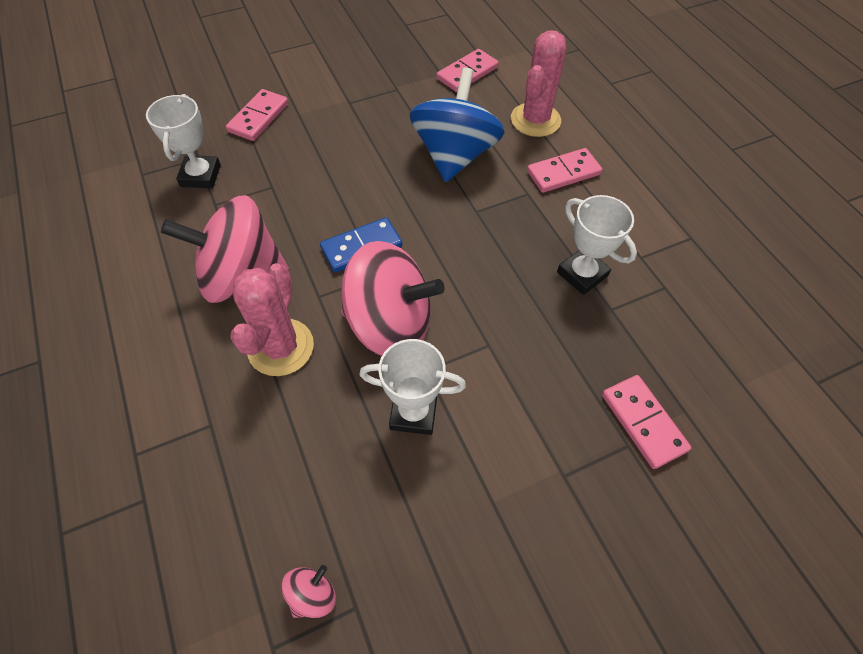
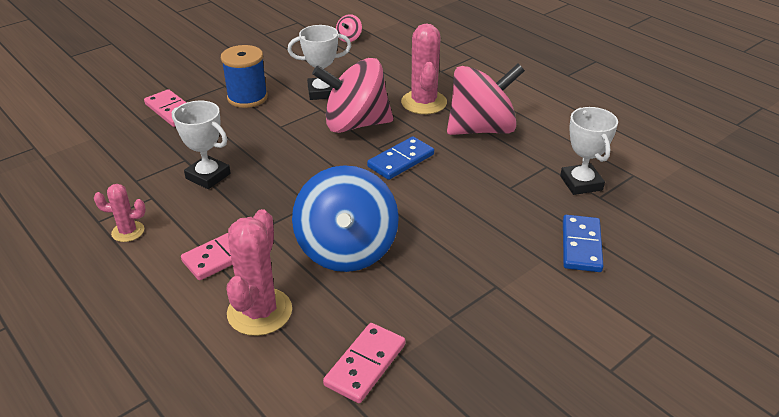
camera: 165 degrees right, 20 degrees down
pink domino [226,89,289,141] -> blue domino [563,215,603,272]
none -> pink cactus [94,184,146,242]
none -> blue spool [221,45,268,108]

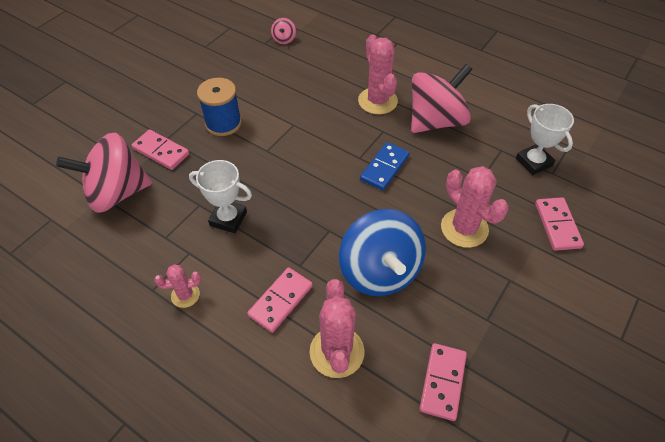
camera: 15 degrees left, 15 degrees up
white trophy [288,25,351,100] -> none
pink spinning top [312,58,393,133] -> pink spinning top moved to [56,133,152,213]
blue domino [563,215,603,272] -> pink domino [535,197,584,251]
none -> pink cactus [441,166,509,248]

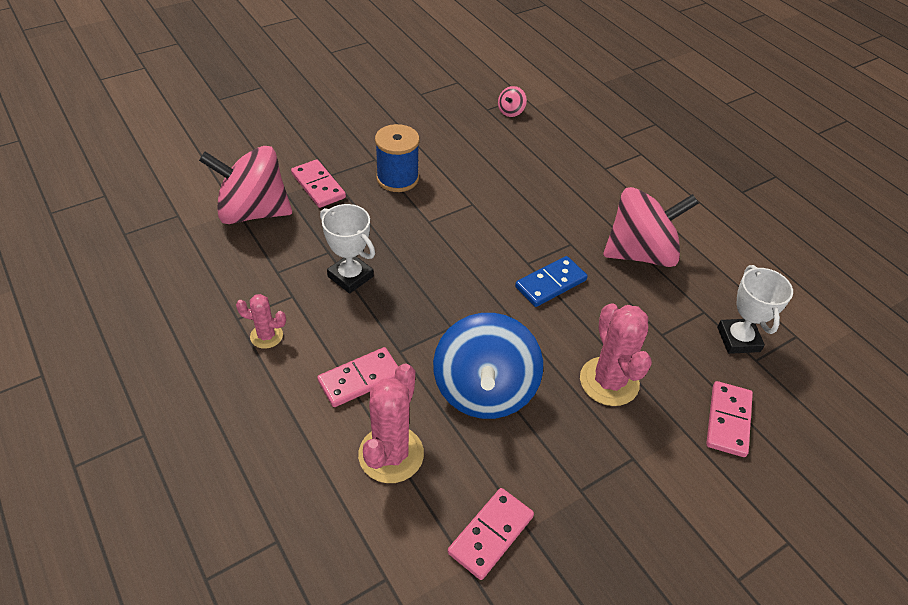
camera: 20 degrees right, 5 degrees down
pink cactus [358,34,398,114] -> none

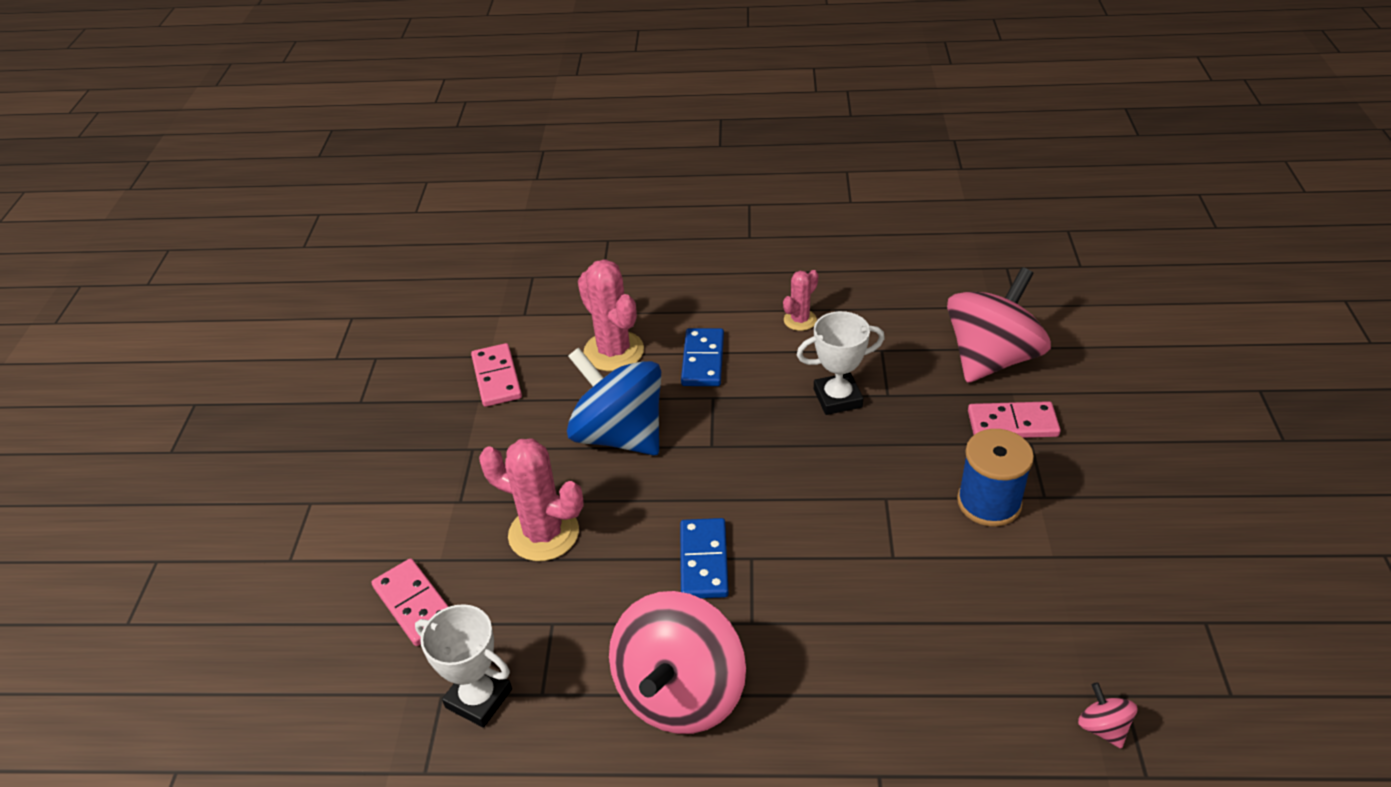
camera: 130 degrees right, 5 degrees down
pink domino [317,347,398,407] -> blue domino [681,328,724,386]

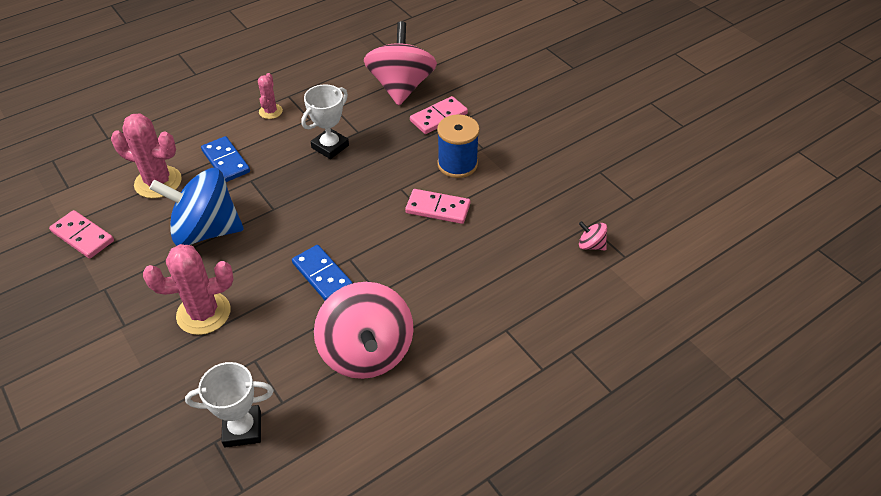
camera: 40 degrees left, 5 degrees up
pink domino [372,558,449,646] -> pink domino moved to [405,189,470,224]

